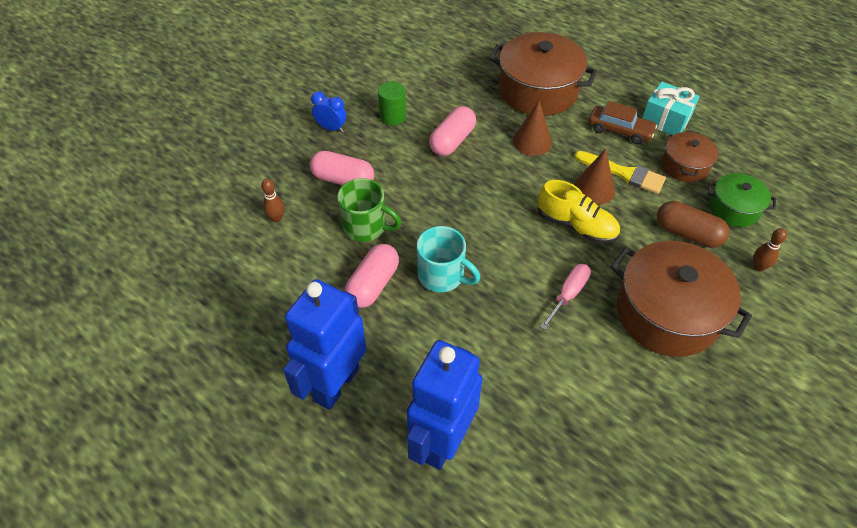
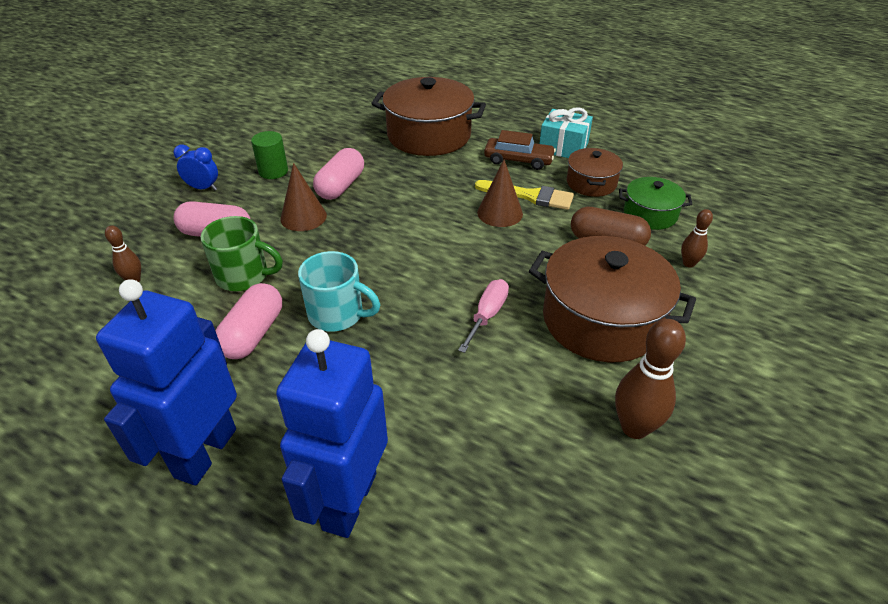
camera: 10 degrees left, 10 degrees down
brown cone [513,101,552,156] -> brown cone moved to [280,163,327,231]
yellow shoe [538,180,620,244] -> none
none -> brown bowling pin [615,319,686,439]

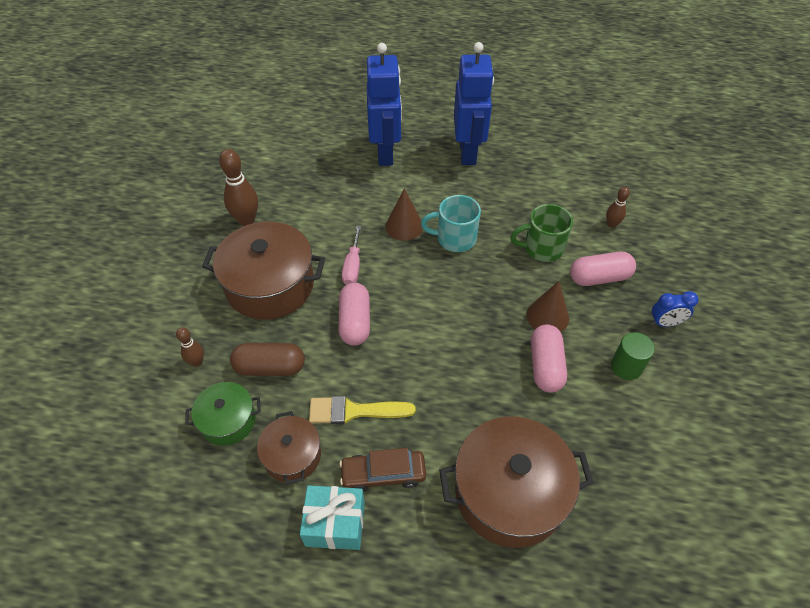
camera: 160 degrees right, 10 degrees up
pink capsule [216,283,282,359] -> pink capsule moved to [338,282,370,346]
brown cone [477,160,523,227] -> brown cone moved to [385,188,423,241]

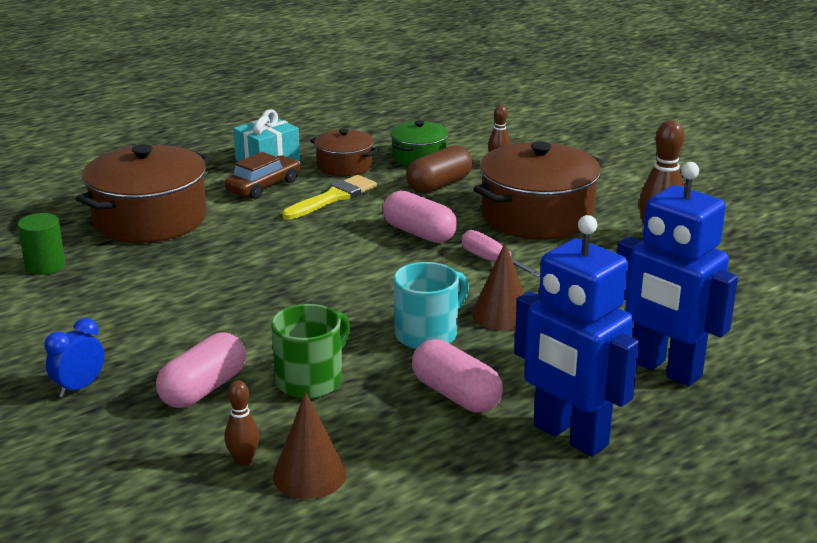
camera: 135 degrees right, 25 degrees down
brown cone [527,281,569,332] -> brown cone moved to [273,392,347,499]
pink capsule [531,324,567,393] -> pink capsule moved to [412,339,503,413]
green cylinder [611,332,655,380] -> green cylinder moved to [18,213,65,275]

